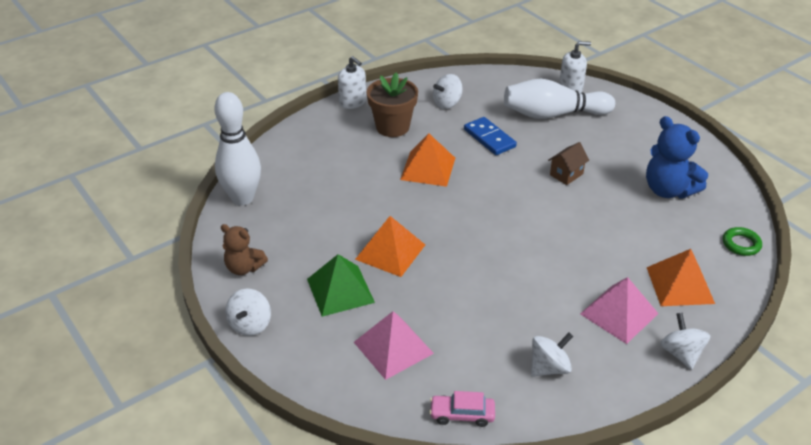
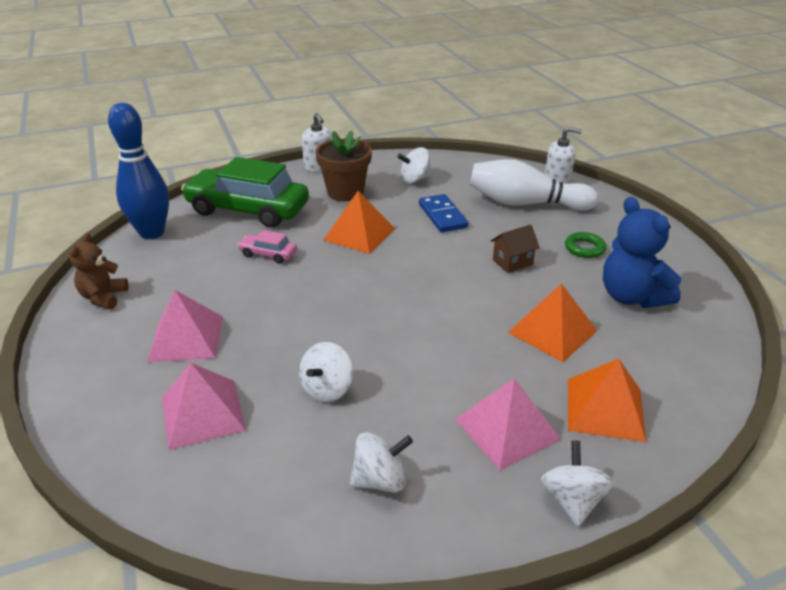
camera: 15 degrees right, 5 degrees down
white bowling pin [214,92,261,206] -> blue bowling pin [108,103,169,239]
brown teddy bear [221,224,268,275] -> brown teddy bear turned 60 degrees clockwise [70,233,128,309]
white spinning top [226,289,271,336] -> white spinning top moved to [299,342,353,402]
green pyramid [307,254,375,317] -> pink pyramid [147,290,223,362]
orange pyramid [355,216,425,277] -> orange pyramid moved to [508,283,597,362]
pink car [429,391,495,427] -> pink car moved to [238,230,297,264]
green ring [723,227,762,256] -> green ring moved to [565,232,606,258]
none -> green car [181,157,309,228]

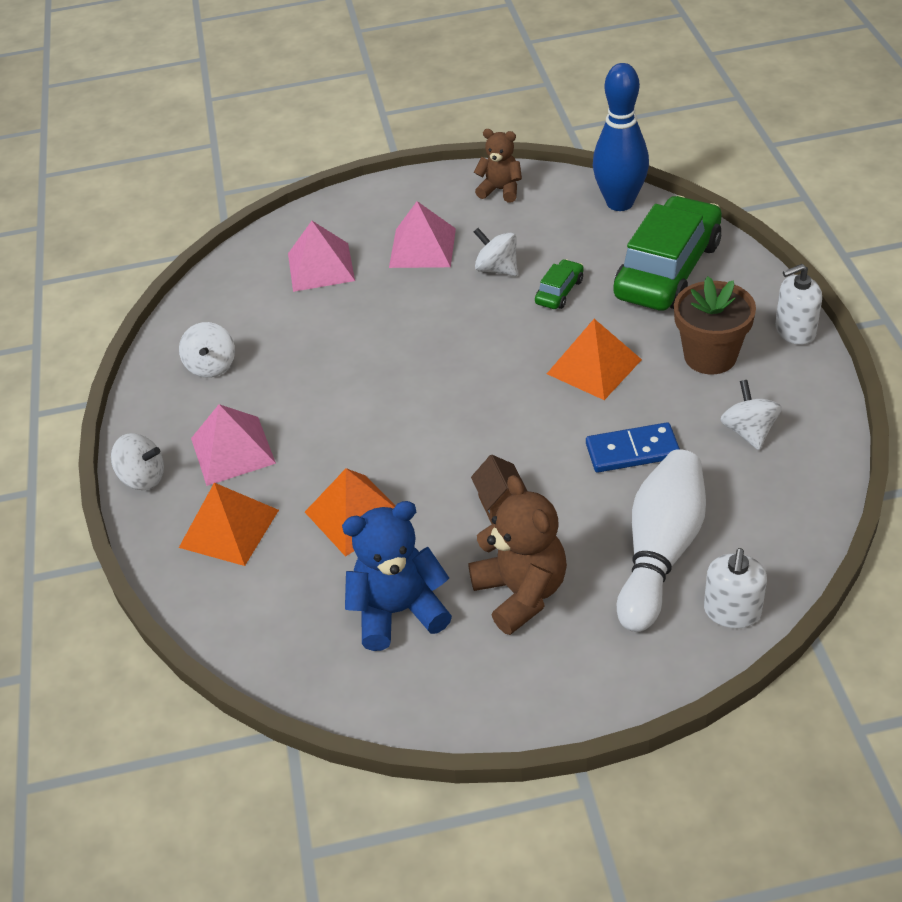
camera: 105 degrees right, 10 degrees up
pink car [238,230,297,264] -> green car [535,259,584,309]
white spinning top [299,342,353,402] -> white spinning top moved to [474,228,517,276]
green ring [565,232,606,258] -> brown teddy bear [468,475,567,635]

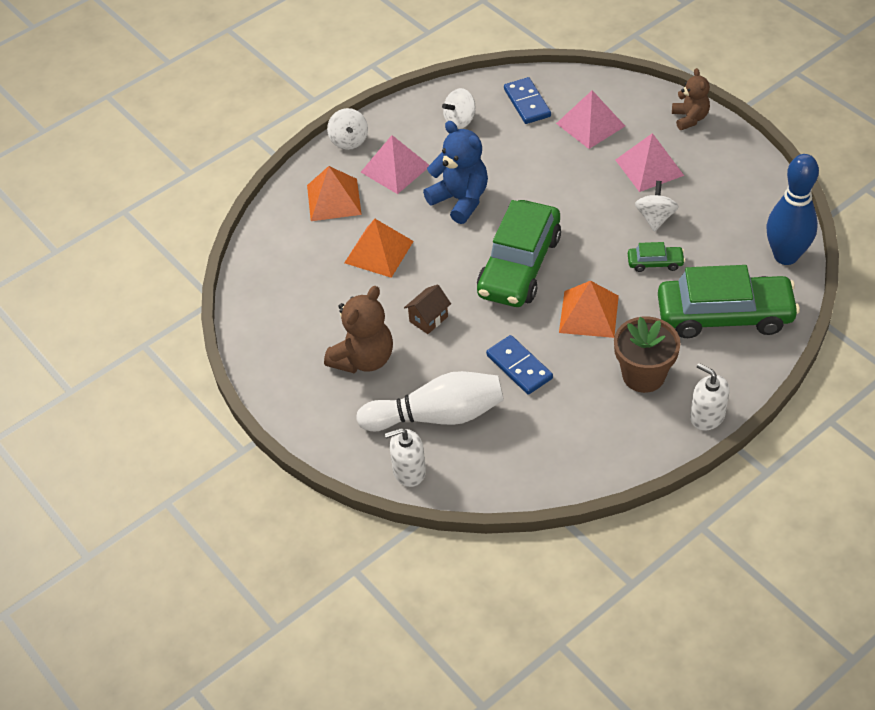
camera: 60 degrees right, 5 degrees up
blue teddy bear [342,501,452,651] -> blue teddy bear moved to [423,121,488,224]
brown teddy bear [474,129,522,202] -> brown teddy bear moved to [672,68,710,130]
white spinning top [720,380,782,450] -> none
none -> green car [477,200,561,307]
none -> blue domino [504,77,551,124]

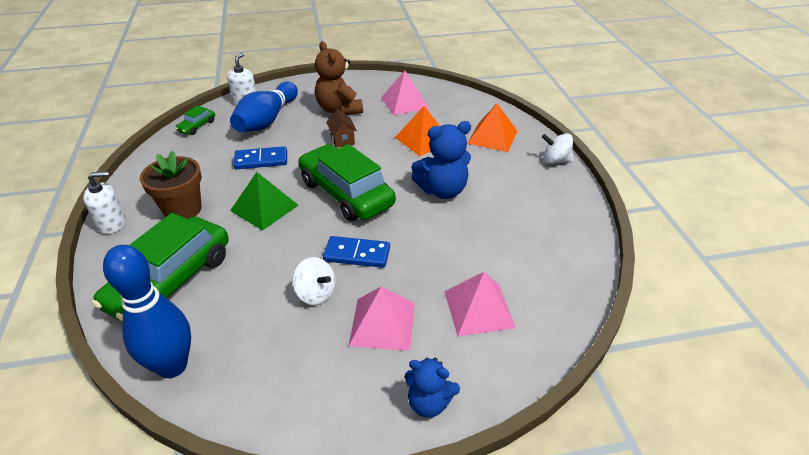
camera: 115 degrees right, 10 degrees down
white bowling pin [356,371,504,432] -> blue bowling pin [230,82,298,132]
pink pyramid [361,135,429,194] -> pink pyramid moved to [381,71,429,115]
white spinning top [442,88,476,129] -> none
blue domino [504,77,551,124] -> blue domino moved to [323,236,390,268]
orange pyramid [559,281,619,338] -> green pyramid [230,172,299,231]
green car [628,242,685,272] -> green car moved to [175,105,215,135]
brown teddy bear [672,68,710,130] -> blue teddy bear [405,357,460,418]

